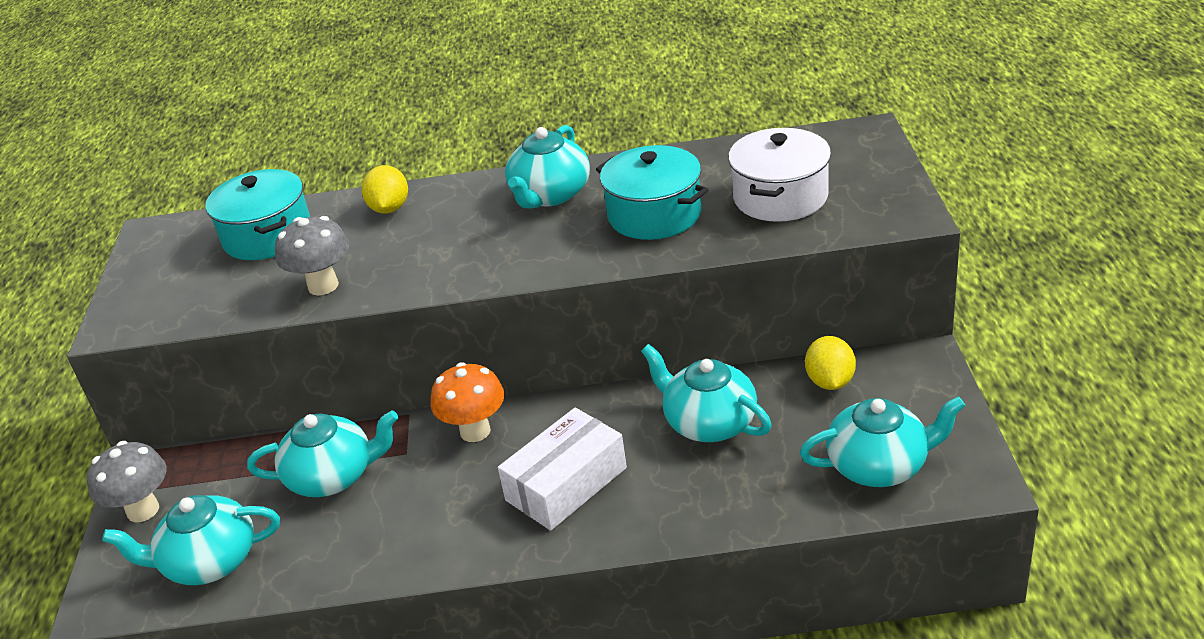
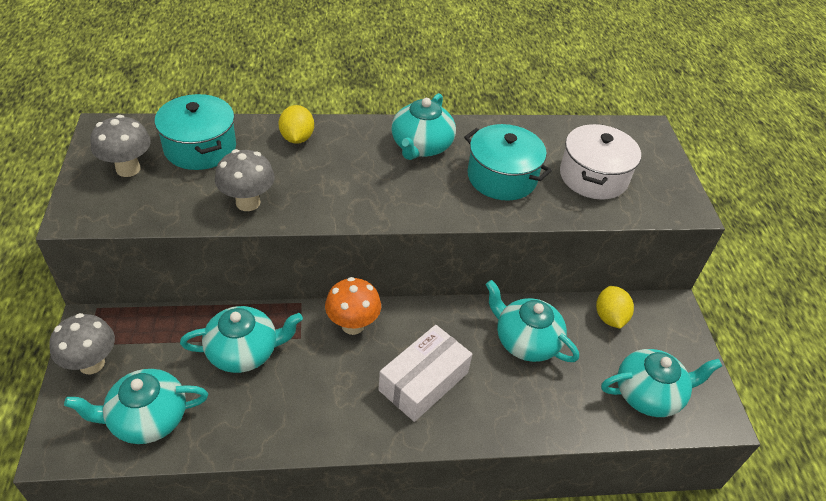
camera: 10 degrees left, 10 degrees up
none -> grey mushroom [90,115,151,177]

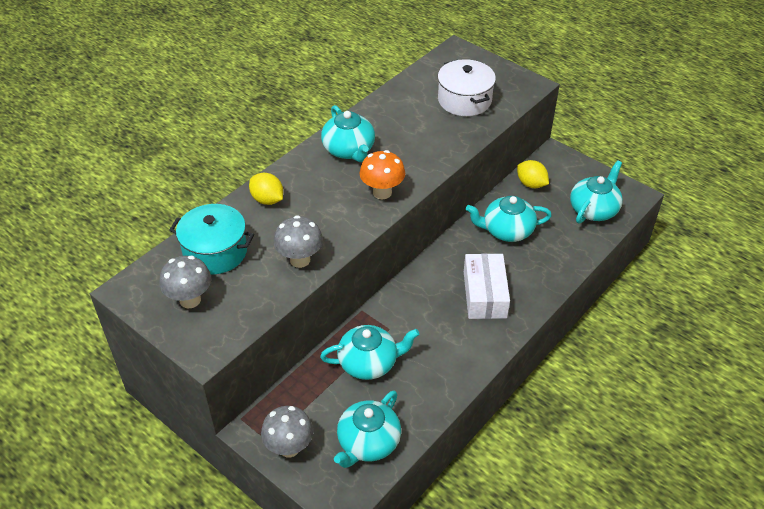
camera: 40 degrees left, 0 degrees up
turquoise teapot [180,306,303,373] -> turquoise teapot turned 45 degrees clockwise [320,325,419,380]
orange mushroom [325,277,381,335] -> orange mushroom moved to [359,150,405,199]
turquoise pot [464,124,552,201] -> none

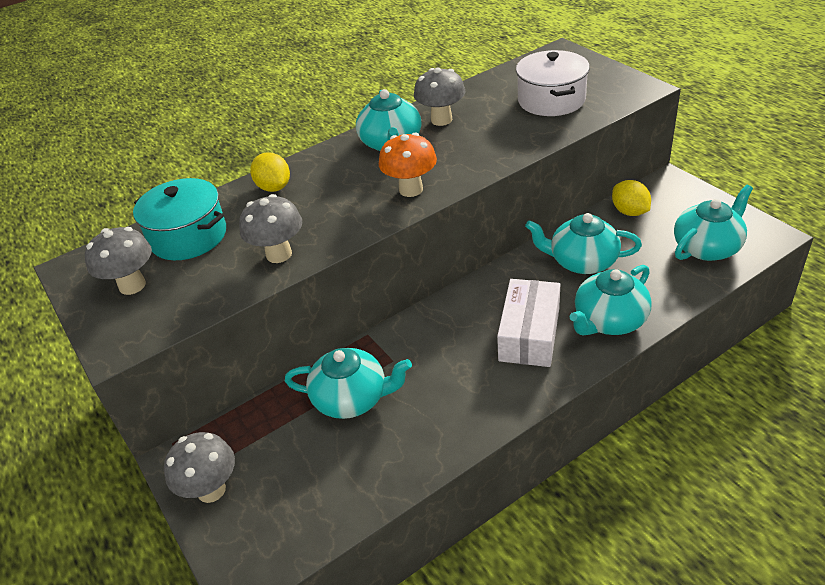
camera: 20 degrees right, 5 degrees down
turquoise teapot [334,390,401,468] -> turquoise teapot moved to [569,265,652,335]
none -> grey mushroom [414,68,465,126]

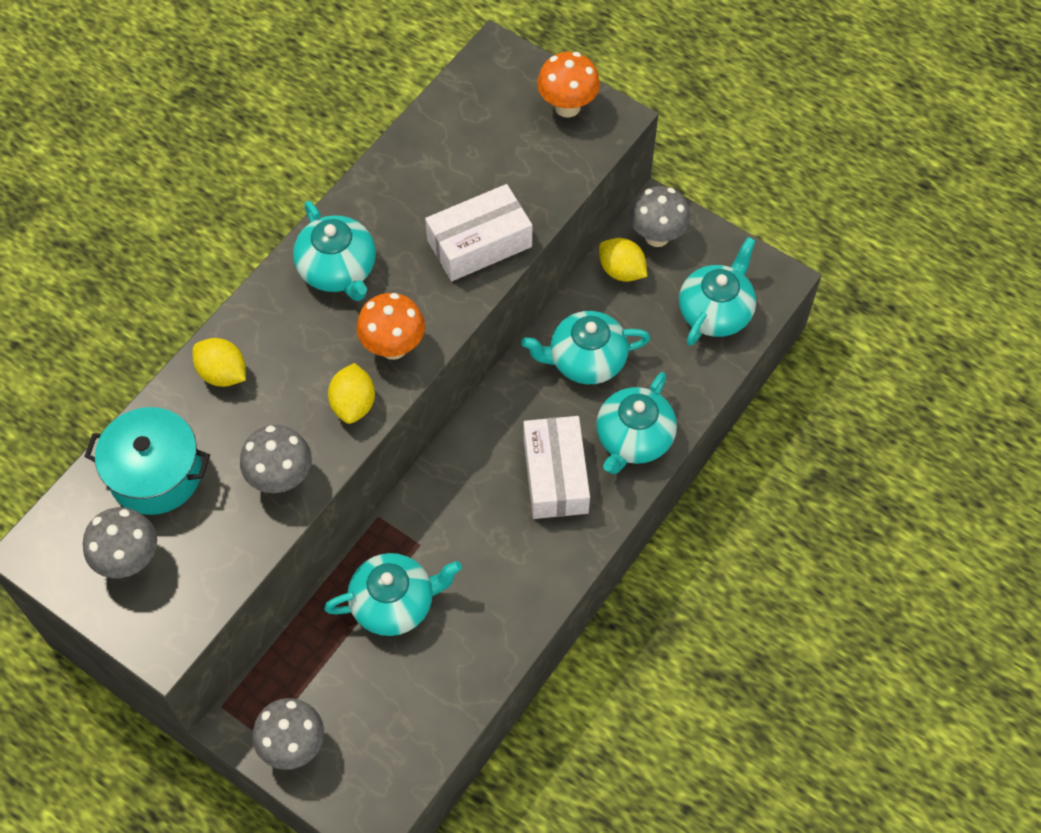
camera: 25 degrees left, 20 degrees up
grey mushroom [414,68,465,126] -> grey mushroom moved to [630,186,690,247]
white pot [516,50,590,116] -> none
none -> yellow lemon [328,363,375,424]
none -> white box [425,184,532,281]
none -> orange mushroom [537,52,600,117]

